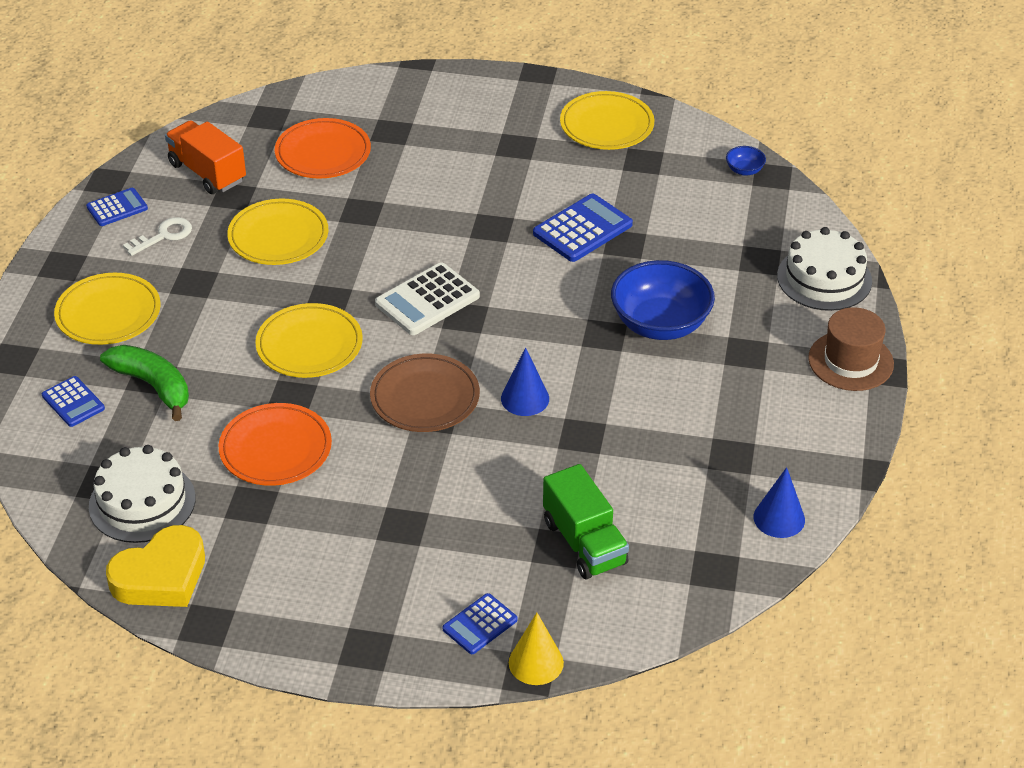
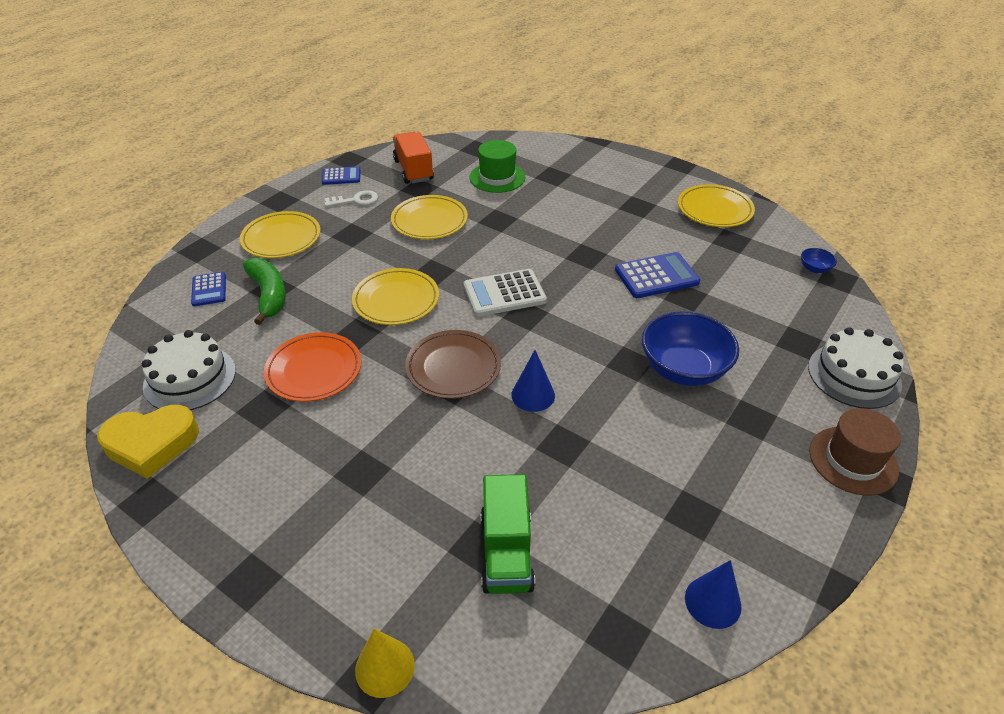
camera: 25 degrees right, 0 degrees up
orange plate [275,118,371,178] -> green hat [470,140,525,193]
blue calculator [443,593,517,654] -> none

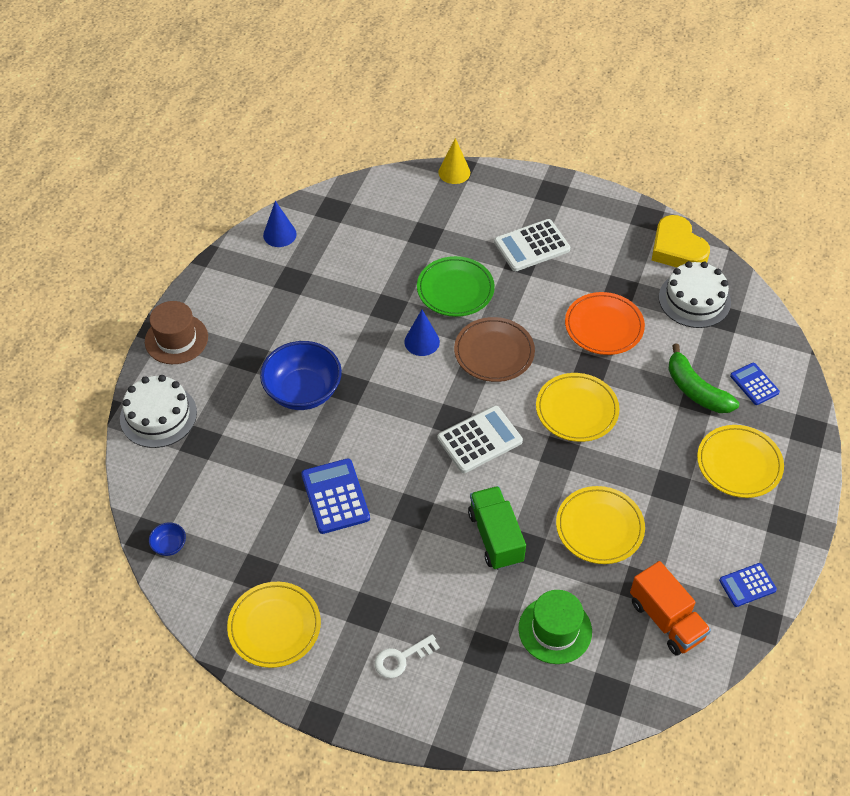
camera: 165 degrees right, 10 degrees up
yellow heart [97,405,199,479] -> yellow heart turned 90 degrees counterclockwise [652,215,710,267]
white key [324,190,378,207] -> white key moved to [375,634,440,678]
green truck [481,474,535,594] -> green truck moved to [468,486,526,570]
blue calculator [615,252,700,298] -> blue calculator turned 105 degrees clockwise [301,459,370,534]
none -> green plate [417,256,495,317]
none -> white calculator [494,219,570,271]

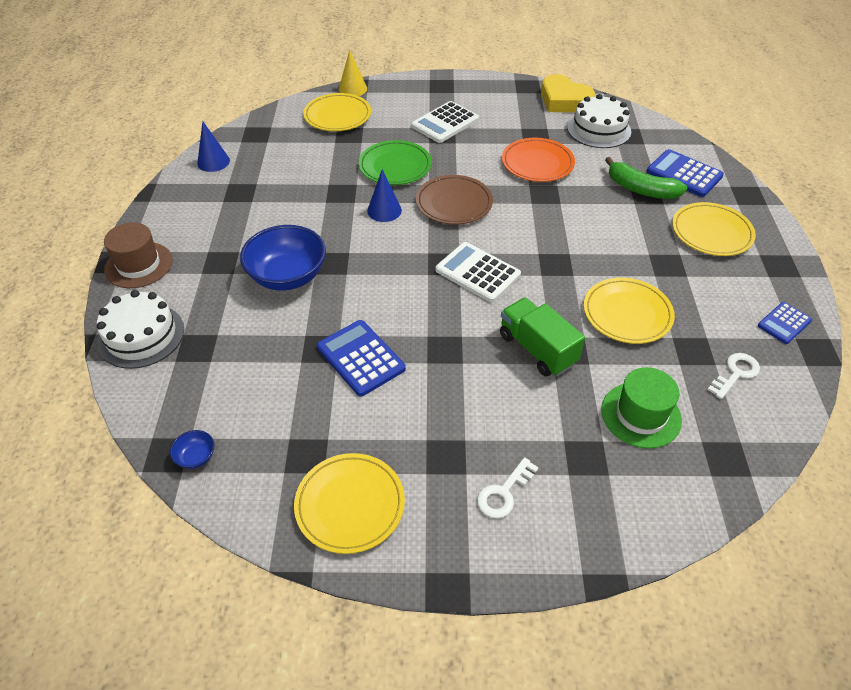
camera: 20 degrees left, 5 degrees down
white calculator [437,406,523,473] -> white calculator turned 90 degrees counterclockwise [436,242,521,303]
yellow plate [536,373,620,442] -> yellow plate moved to [303,93,371,131]
orange truck [630,561,711,656] -> white key [707,353,760,399]
blue calculator [730,363,780,405] -> blue calculator [647,149,724,197], size x1.63

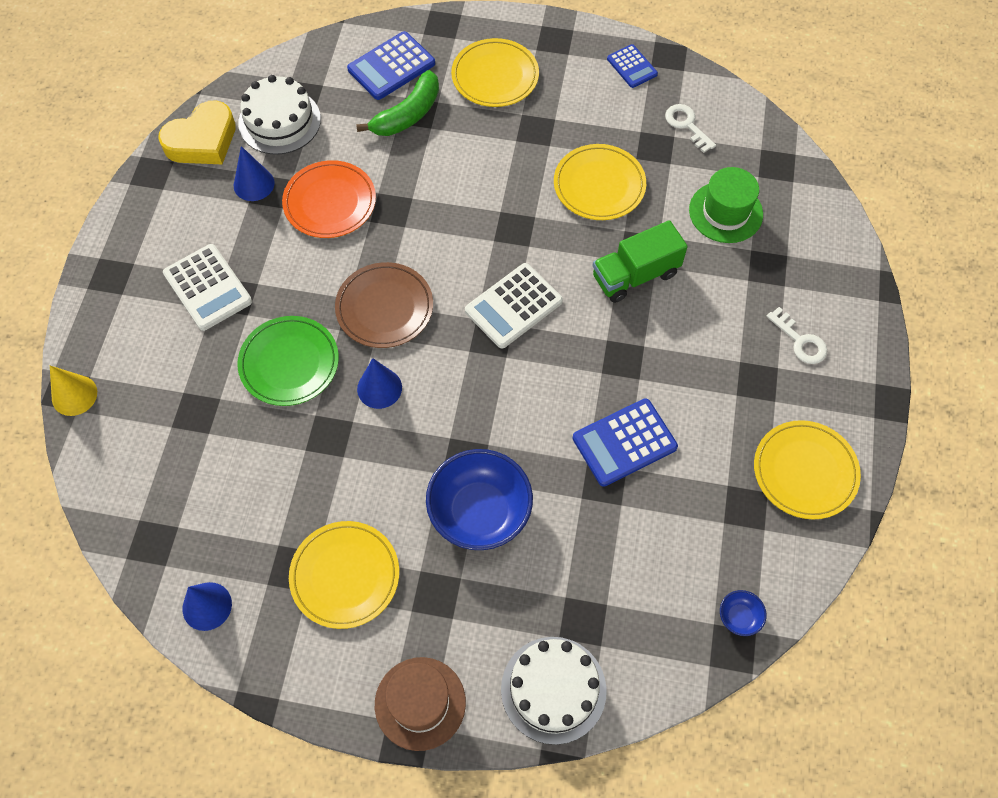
camera: 80 degrees left, 15 degrees up
yellow plate [303,93,371,131] -> yellow plate moved to [289,521,399,629]
none -> blue cone [234,146,275,201]

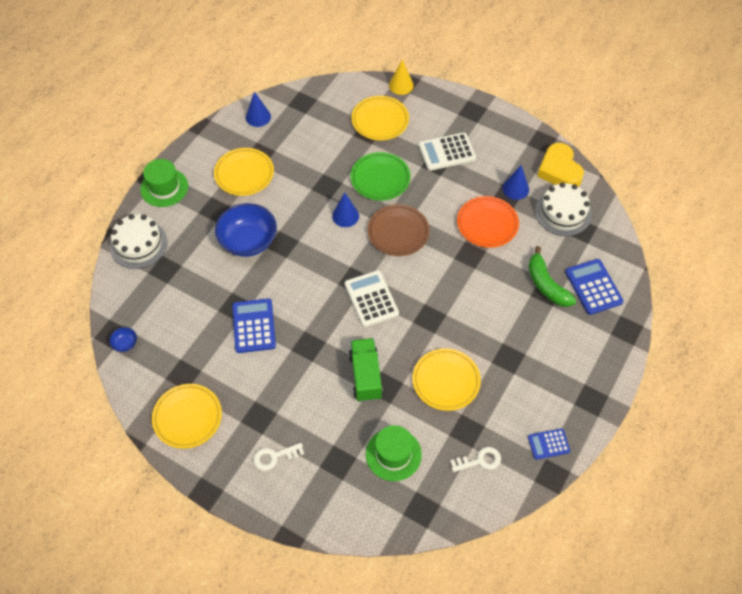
camera: 110 degrees right, 5 degrees down
brown hat [375,657,466,751] -> green hat [140,159,188,207]
yellow plate [451,38,539,107] -> yellow plate moved to [352,96,409,140]

